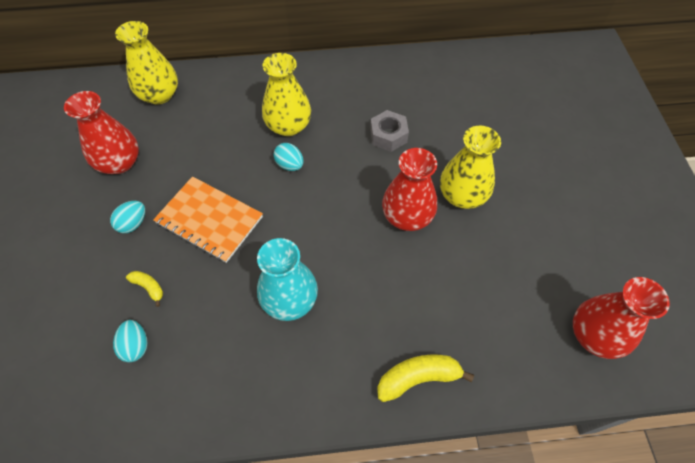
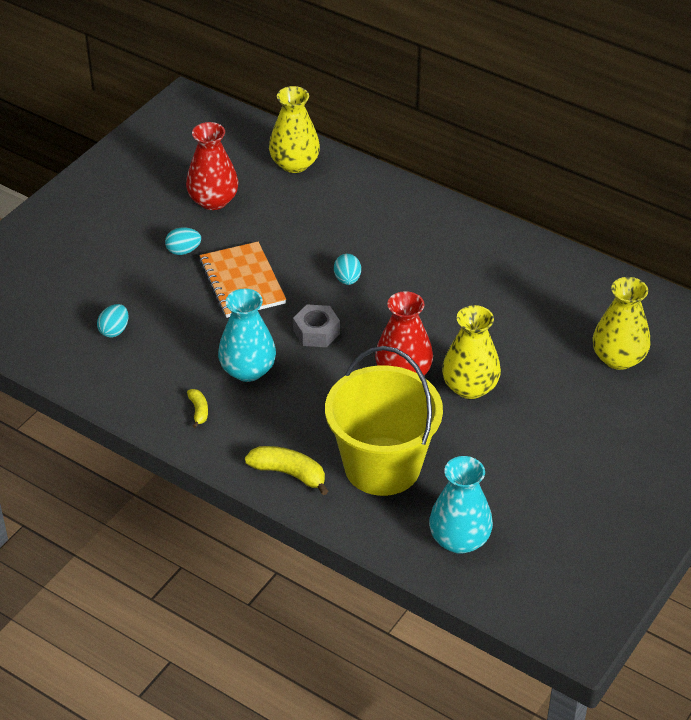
camera: 40 degrees right, 15 degrees down
yellow banana [126,271,163,307] -> yellow banana moved to [187,389,208,428]
yellow vase [262,53,311,136] -> yellow vase moved to [593,277,651,370]
grey nut [370,110,409,152] -> grey nut moved to [293,304,340,347]
red vase [573,277,670,359] -> turquoise vase [429,456,493,554]
none -> yellow bucket [325,346,443,496]

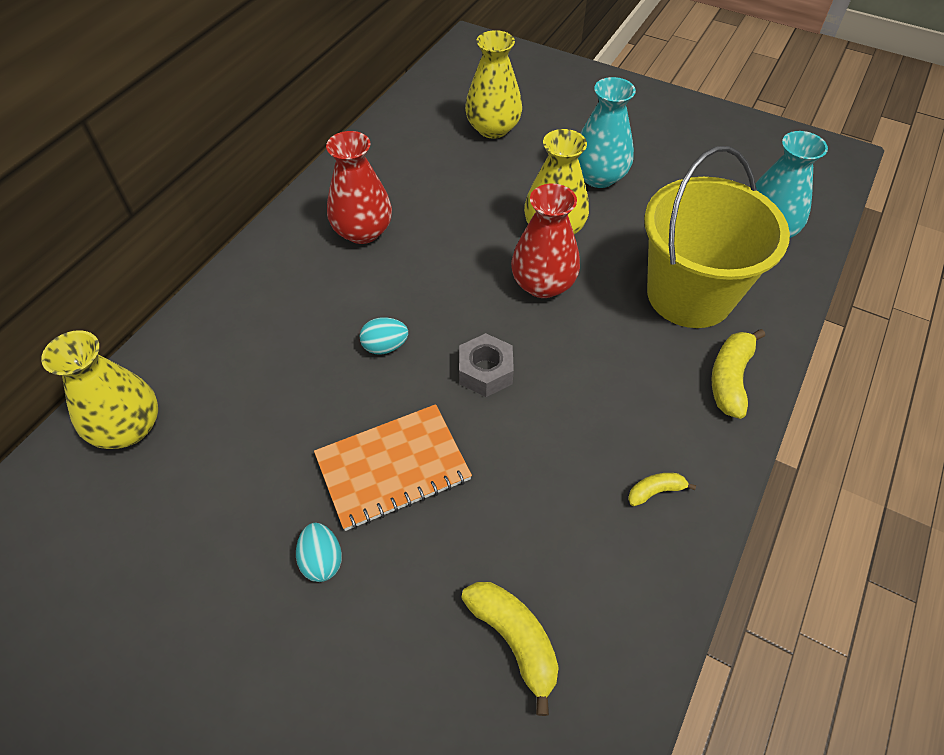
camera: 95 degrees left, 10 degrees up
turquoise egg [97,304,128,337] -> yellow banana [461,582,559,716]
red vase [186,122,238,210] -> red vase moved to [326,131,392,244]
turquoise vase [218,289,276,382] -> turquoise vase moved to [578,77,636,188]

